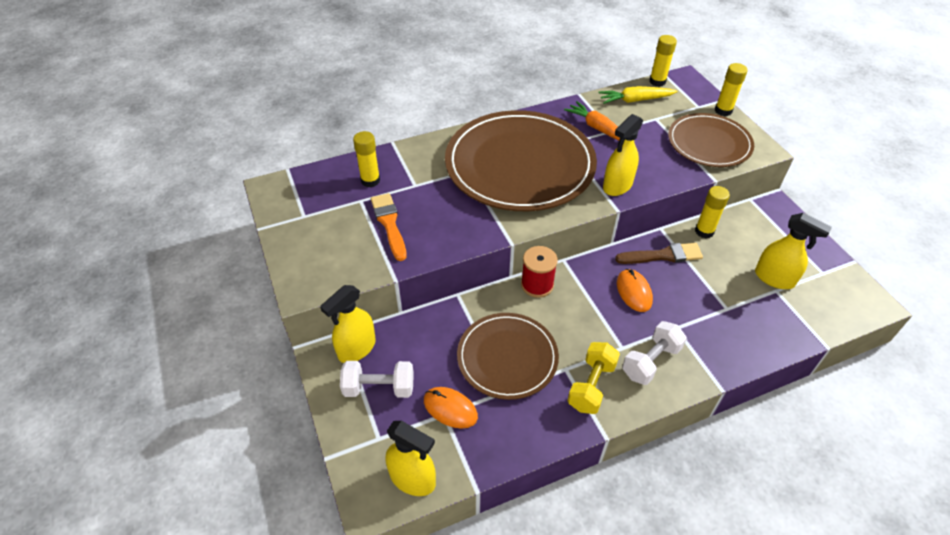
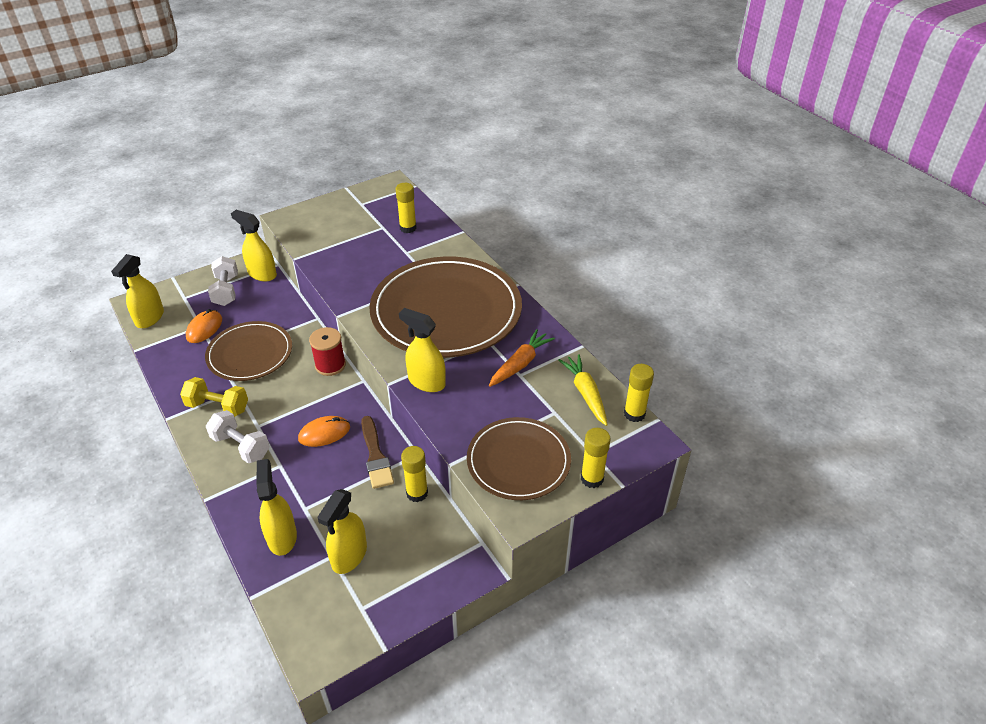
camera: 80 degrees right, 5 degrees down
orange brush [371,193,407,261] -> none
none -> yellow spray bottle [256,459,297,556]

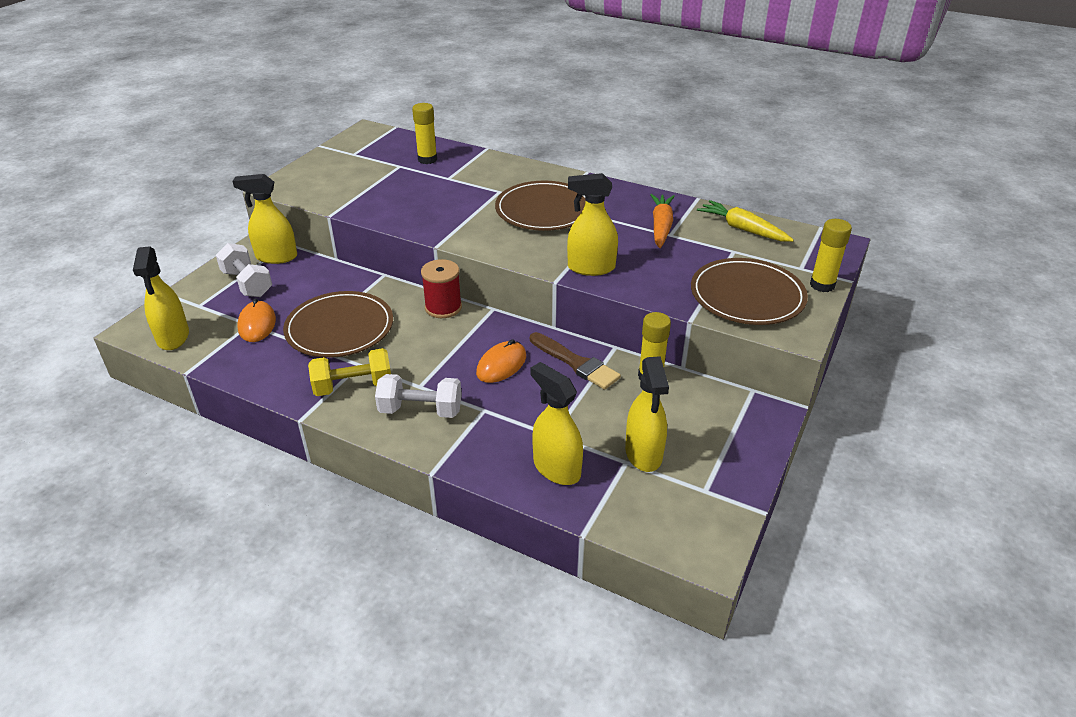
camera: 30 degrees left, 5 degrees down
brown plate [369,257,522,358] -> brown plate [495,181,586,231], size x0.57
yellow glue stick [624,364,654,422] -> none

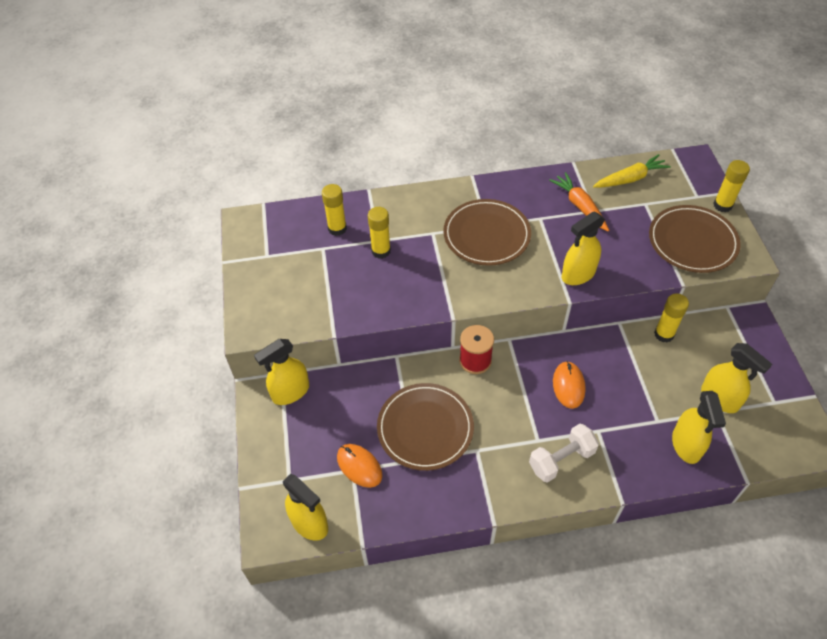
camera: 35 degrees left, 15 degrees up
white dumbbell [216,243,272,297] -> none
yellow dumbbell [308,348,391,396] -> none
brown brush [530,332,621,390] -> none
yellow spray bottle [530,362,583,485] -> yellow spray bottle turned 105 degrees counterclockwise [672,391,726,464]
yellow carrot [697,200,794,242] -> yellow carrot turned 150 degrees clockwise [593,154,671,188]
none -> yellow glue stick [368,207,391,259]

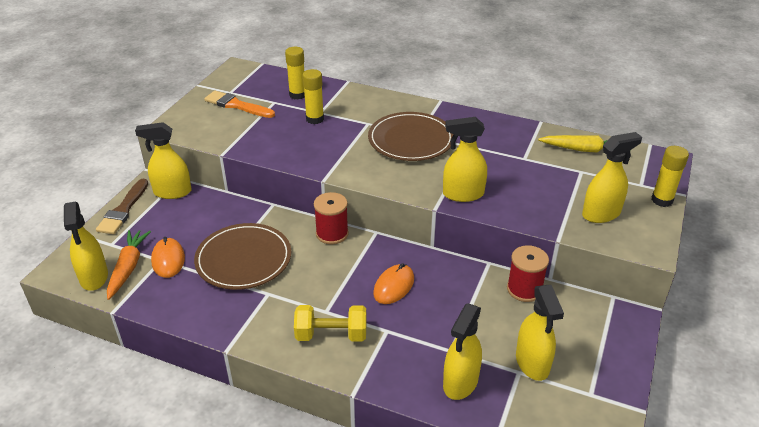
camera: 30 degrees right, 15 degrees down
white dumbbell [529,424,599,483] -> yellow dumbbell [294,305,366,341]
orange carrot [549,172,609,231] -> orange carrot moved to [107,230,151,300]
brown plate [649,205,741,273] -> yellow spray bottle [582,132,642,223]
yellow glue stick [654,293,689,343] -> red spool [507,245,549,302]
none -> brown brush [96,179,148,234]
none -> orange brush [204,91,275,118]

